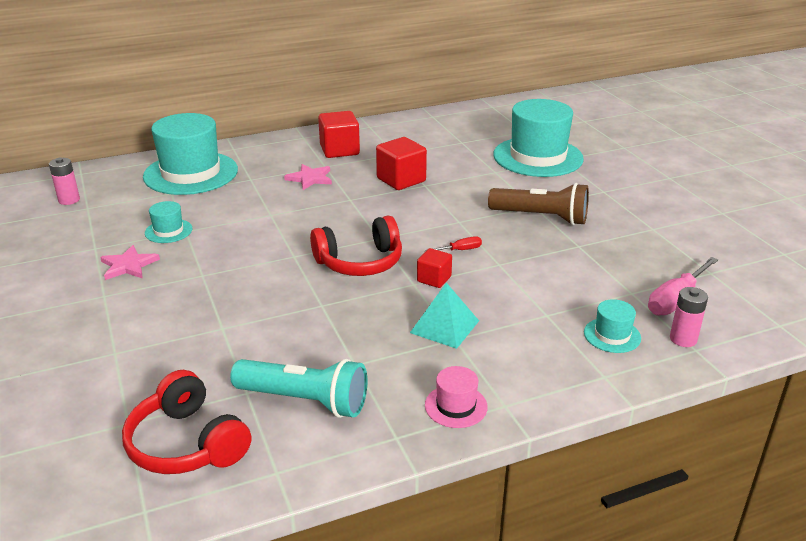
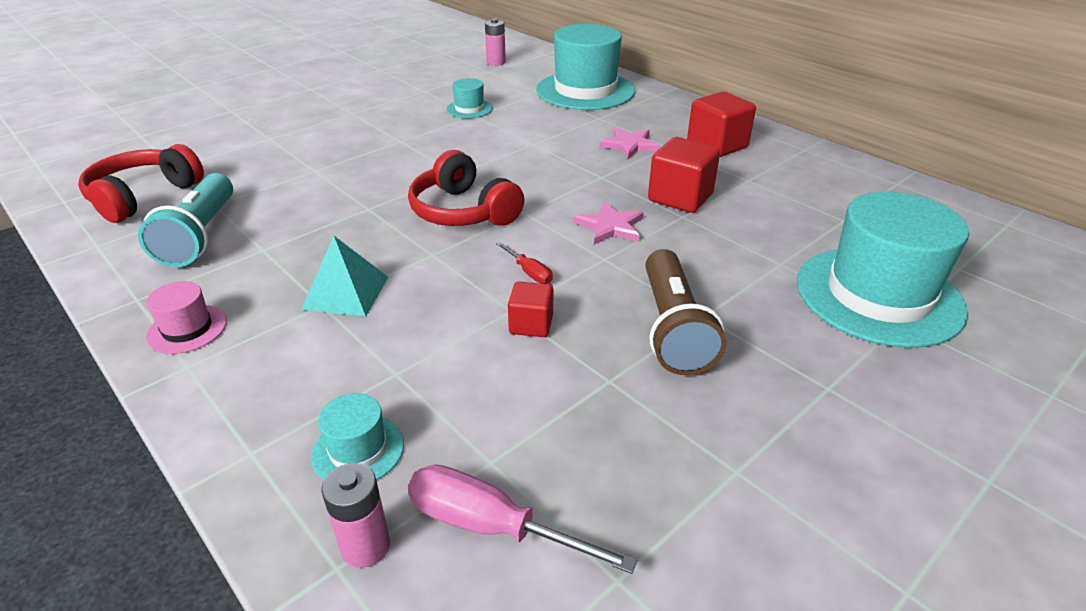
camera: 70 degrees right, 5 degrees up
pink star [100,245,160,280] -> pink star moved to [573,201,644,244]
red cube [417,248,452,288] -> red cube moved to [508,281,553,337]

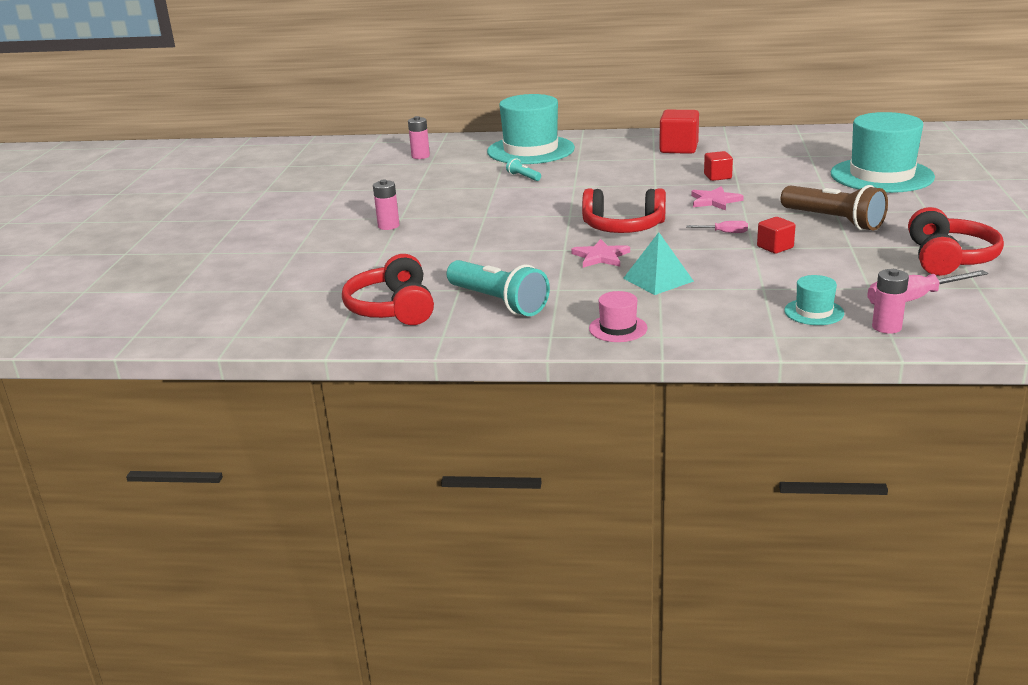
camera: 40 degrees left, 10 degrees down
turquoise hat [446,78,493,118] -> none
red screwdriver [496,242,553,284] -> pink screwdriver [686,221,748,233]
pink star [600,127,660,159] -> pink star moved to [571,239,630,268]
red cube [648,137,720,213] -> red cube [704,151,733,181], size x0.59
none -> pink battery [373,180,399,230]
none -> turquoise flashlight [506,158,541,181]
none -> red headphones [908,207,1004,276]

